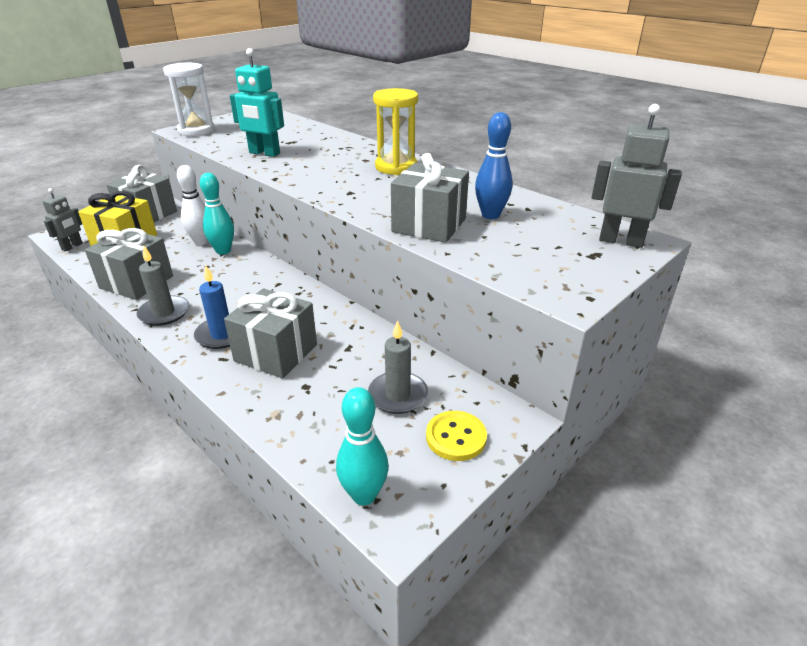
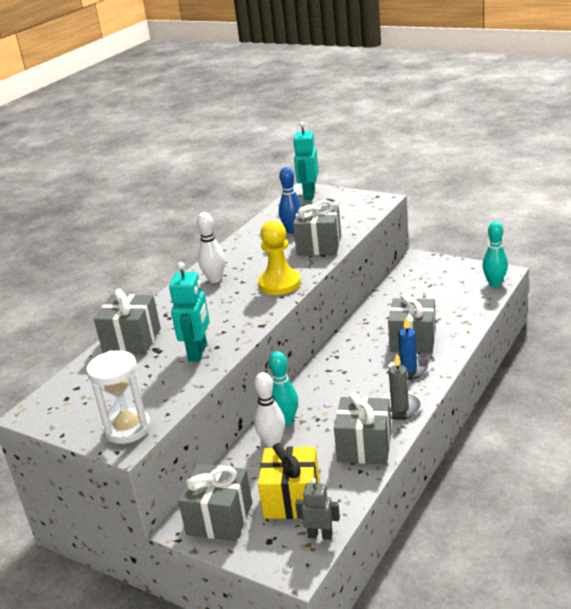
camera: 100 degrees left, 5 degrees down
grey candle [368,320,428,414] -> none
yellow hourglass [373,88,418,175] -> white bowling pin [197,212,225,283]
yellow button [426,411,487,461] -> none
grey robot [591,104,682,248] -> turquoise robot [293,122,318,200]
none -> grey gift [94,288,161,354]
none -> yellow pawn [258,220,301,295]

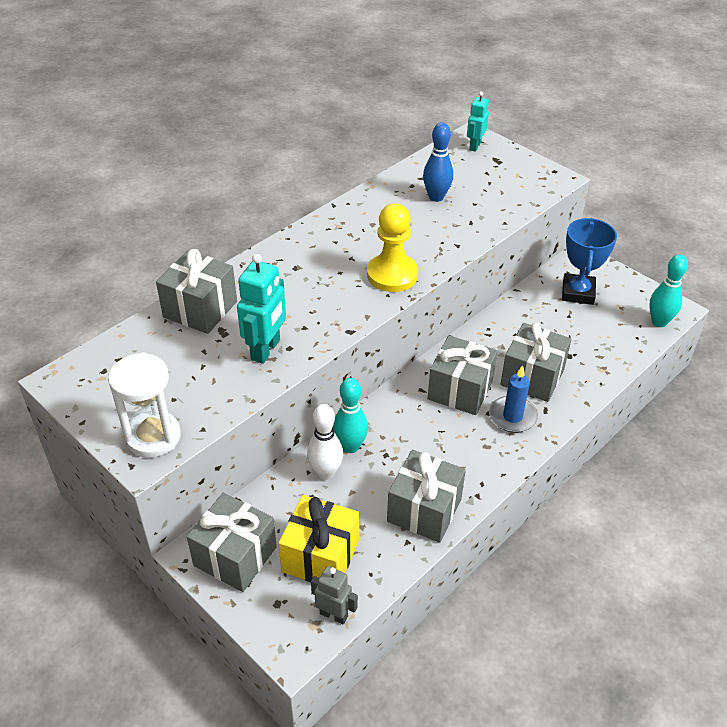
camera: 10 degrees right, 15 degrees up
white bowling pin [197,212,225,283] -> none
turquoise robot [293,122,318,200] -> turquoise robot [467,92,489,152], size x0.64
grey gift [293,200,341,255] -> grey gift moved to [428,336,497,415]
grey candle [382,354,422,420] -> none
none -> blue trophy [562,218,617,305]

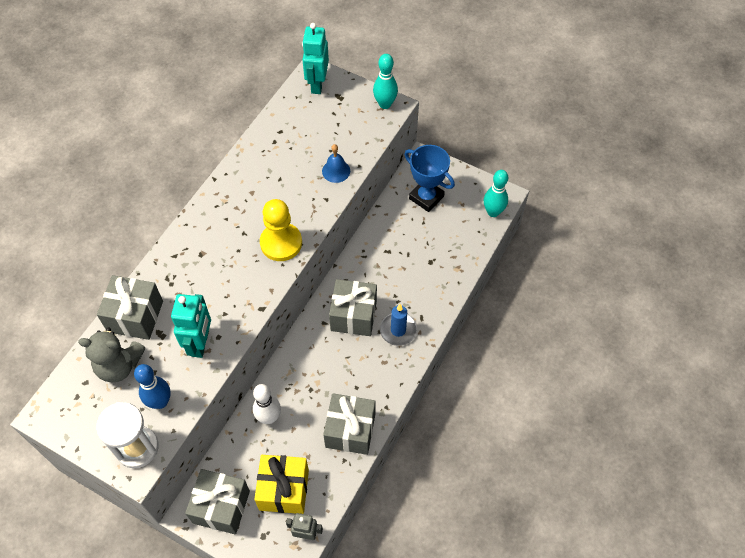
camera: 15 degrees left, 15 degrees up
turquoise bowling pin [333,378,368,453] -> turquoise bowling pin moved to [373,54,398,109]
blue bowling pin [423,122,453,202] -> blue bowling pin moved to [134,364,171,409]
turquoise robot [467,92,489,152] -> turquoise robot [302,23,329,94], size x1.57
grey gift [500,322,572,402] -> none
blue trophy [562,218,617,305] -> blue trophy turned 45 degrees counterclockwise [404,145,455,212]
none -> grey teddy bear [78,327,145,382]
none -> blue bell [322,144,350,183]

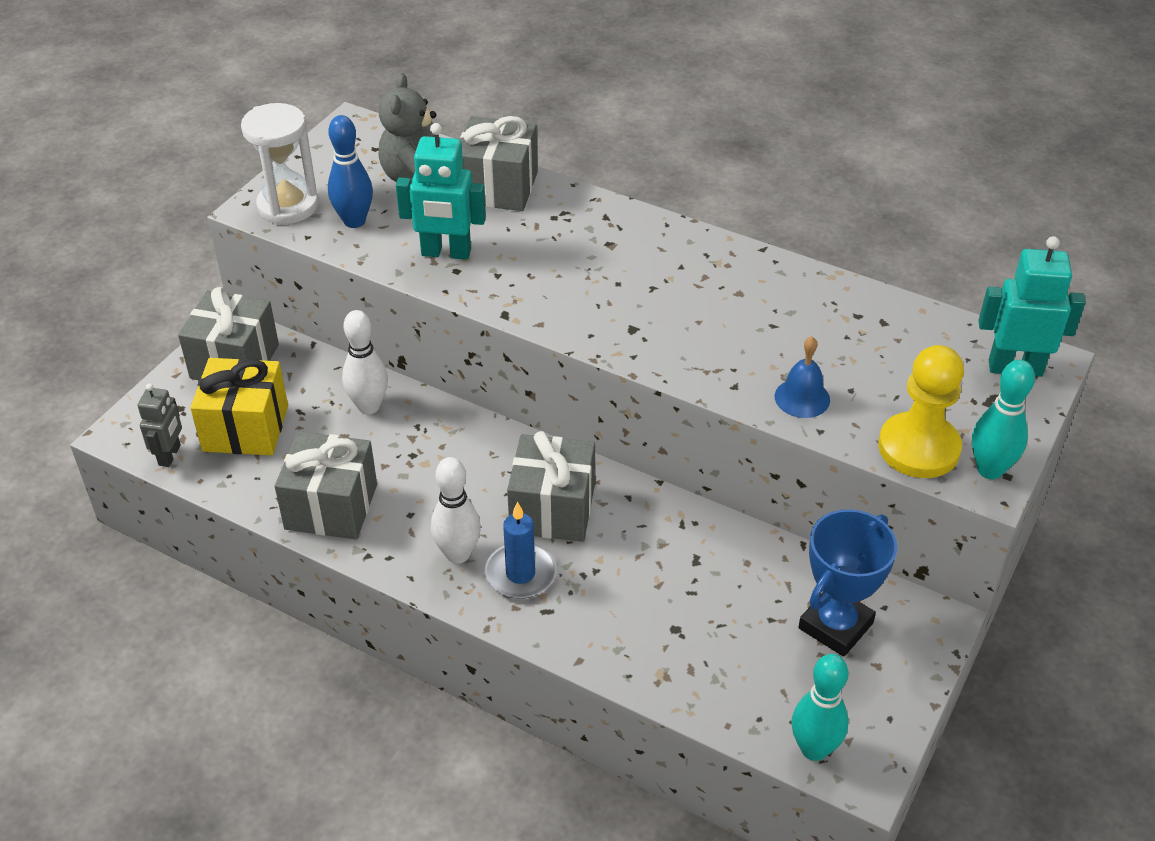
camera: 90 degrees right, 15 degrees down
yellow pawn [260,199,302,261] -> yellow pawn moved to [878,345,964,478]
none -> white bowling pin [431,457,481,564]

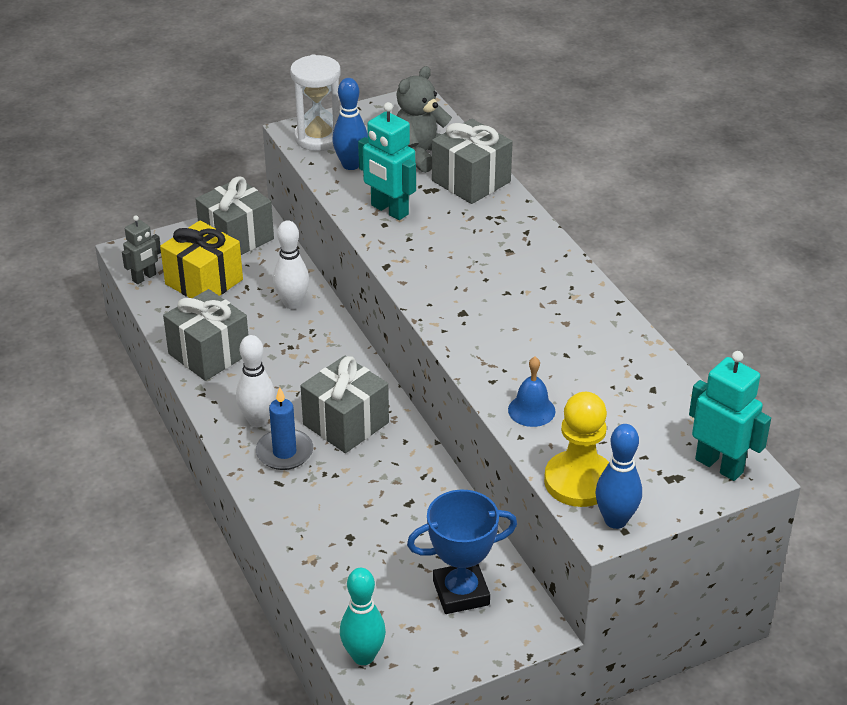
camera: 35 degrees right, 5 degrees down
turquoise bowling pin [972,360,1035,479] -> blue bowling pin [596,424,642,529]

